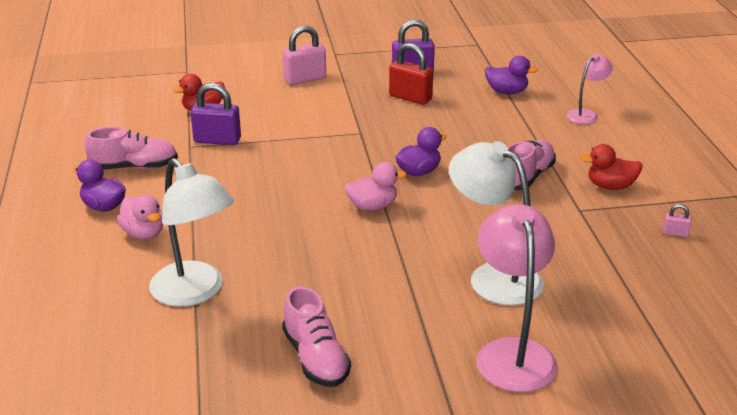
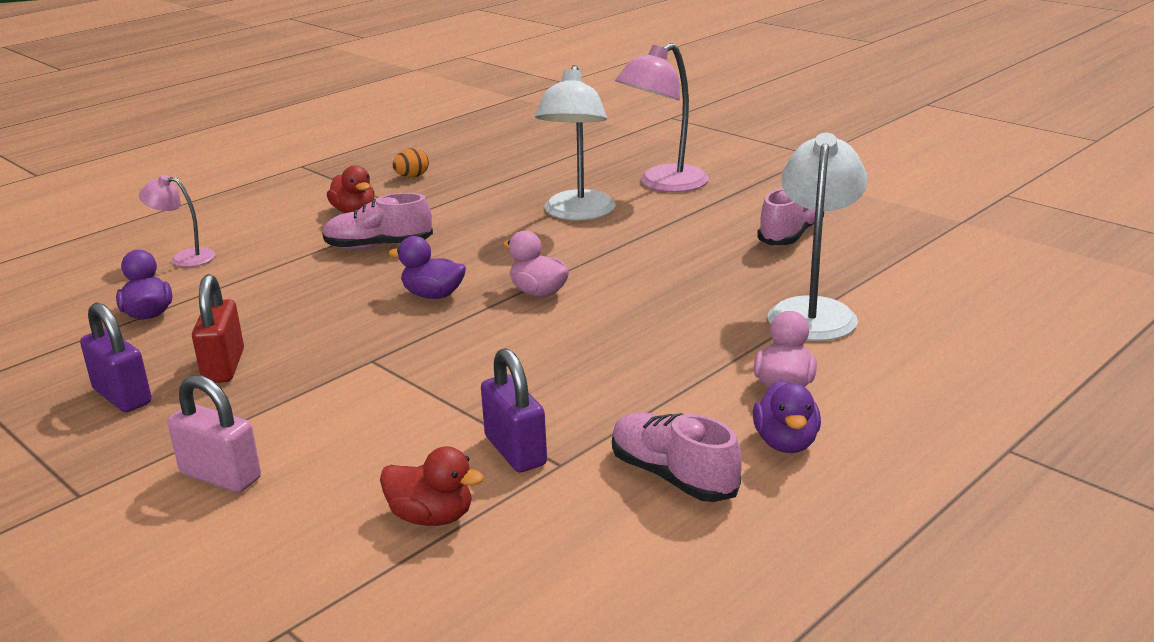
camera: 125 degrees left, 5 degrees down
pink padlock [663,204,691,237] -> orange egg [393,148,429,178]

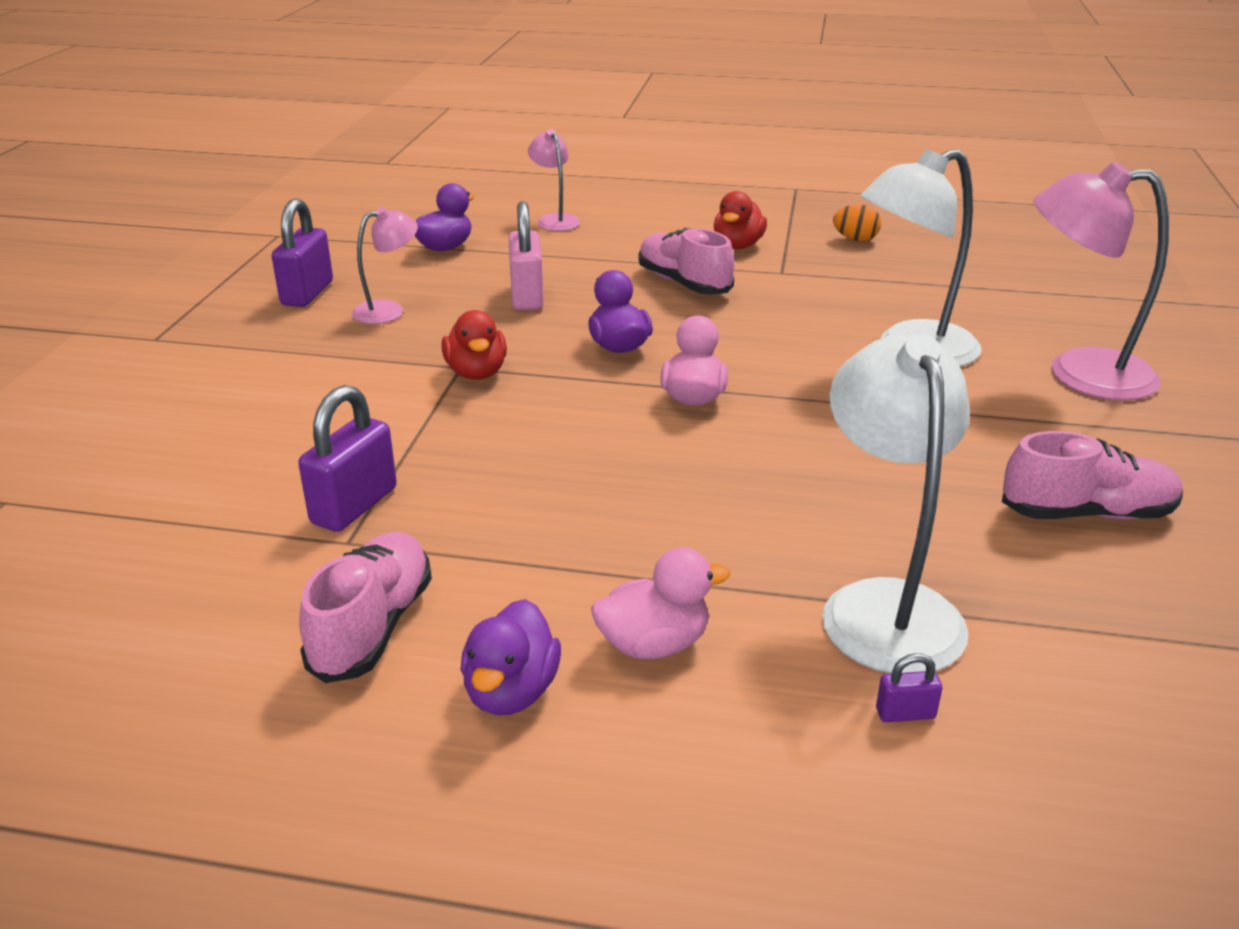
camera: 55 degrees right, 5 degrees up
pink padlock [168,375,261,493] -> pink padlock moved to [508,201,544,310]
red padlock [192,274,244,383] -> pink lamp [352,207,418,324]
red duck [380,446,484,526] -> red duck moved to [441,310,507,380]
purple duck [753,380,821,453] -> purple duck turned 45 degrees counterclockwise [461,599,561,715]
white lamp [768,133,867,341] -> white lamp turned 75 degrees counterclockwise [822,334,970,674]
none -> purple padlock [876,653,942,722]

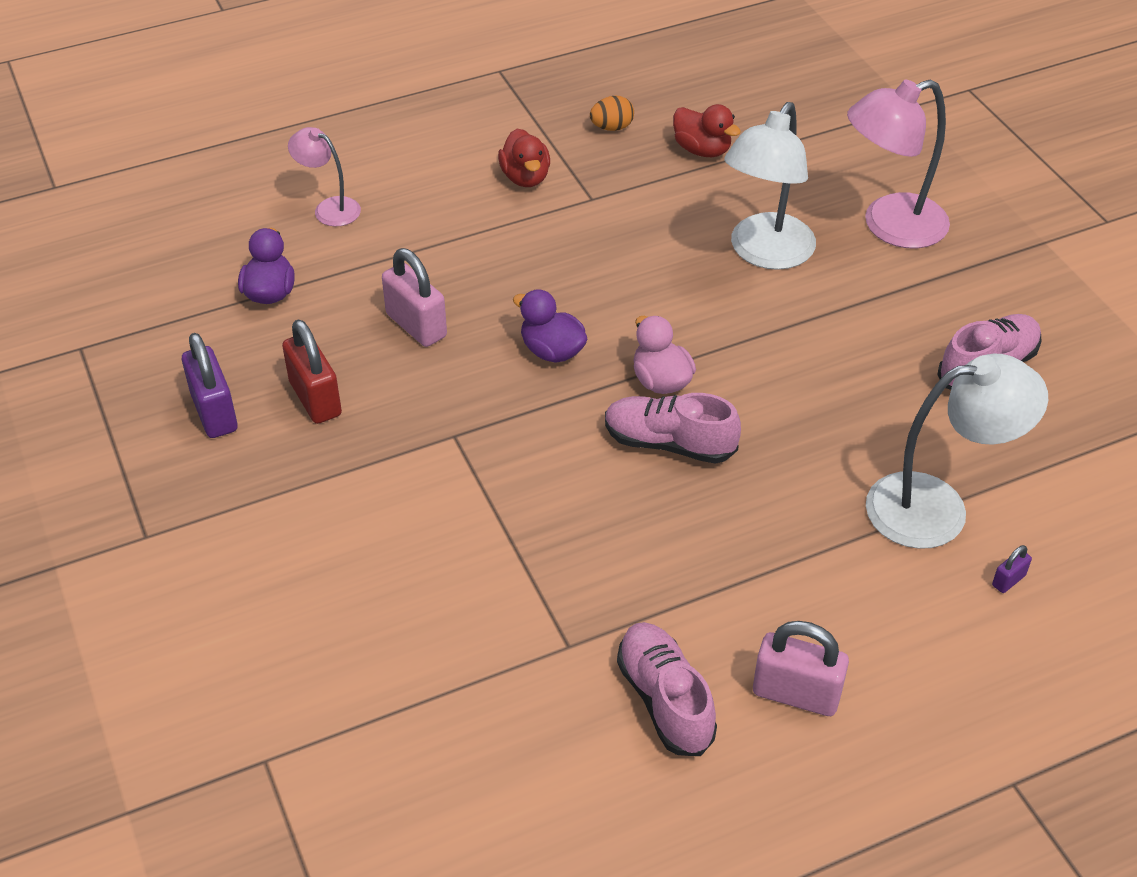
camera: 35 degrees left, 15 degrees up
purple padlock [298,385,397,532] -> none
pink lamp [352,207,418,324] -> red padlock [282,319,342,424]
red duck [441,310,507,380] -> red duck moved to [673,104,741,157]
purple duck [461,599,561,715] -> pink padlock [753,621,849,716]
pink duck [591,547,730,659] -> none
pink shoe [639,228,735,295] -> pink shoe moved to [605,393,741,464]
white lamp [822,334,970,674] -> white lamp turned 120 degrees clockwise [866,354,1048,549]

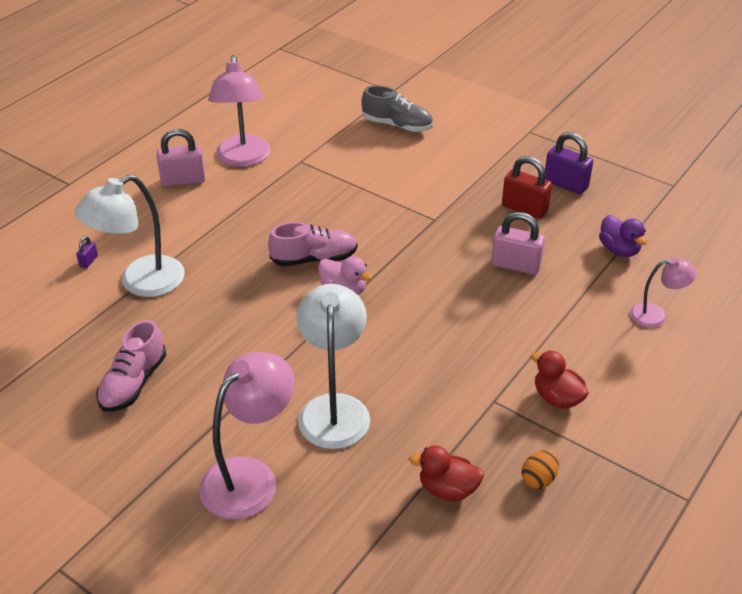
camera: 150 degrees right, 5 degrees down
purple duck [513,289,587,363] -> none
pink shoe [617,622,717,756] -> pink lamp [208,55,271,167]
none -> grey shoe [362,85,433,132]

